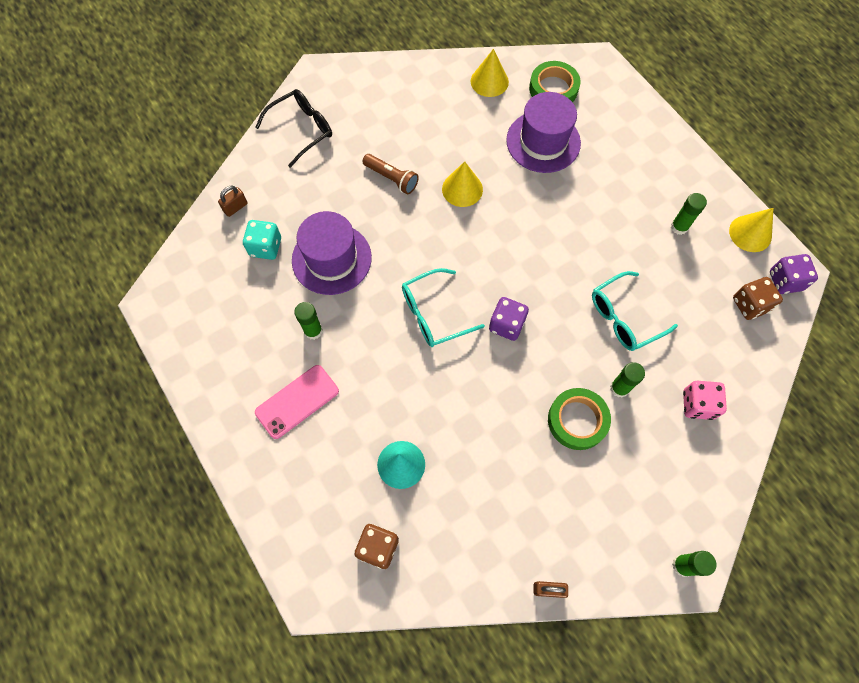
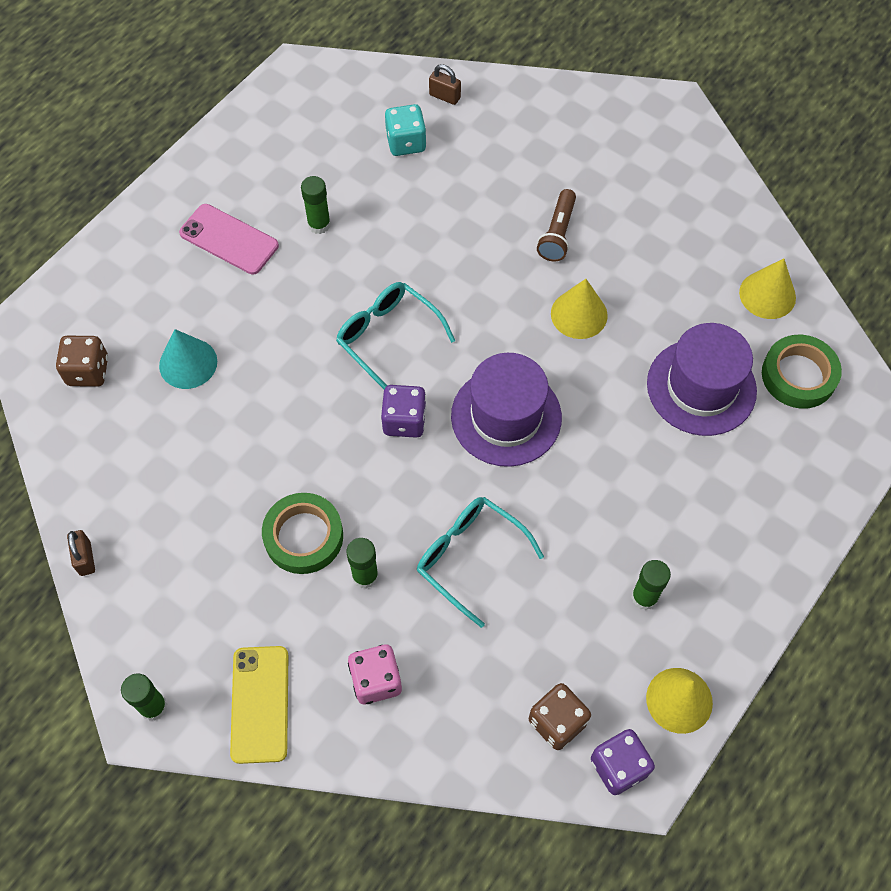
camera: 70 degrees right, 5 degrees down
black glasses [255,89,332,168] -> none
purple hat [292,211,372,295] -> purple hat moved to [451,353,562,467]
none -> yellow phone [230,646,288,764]

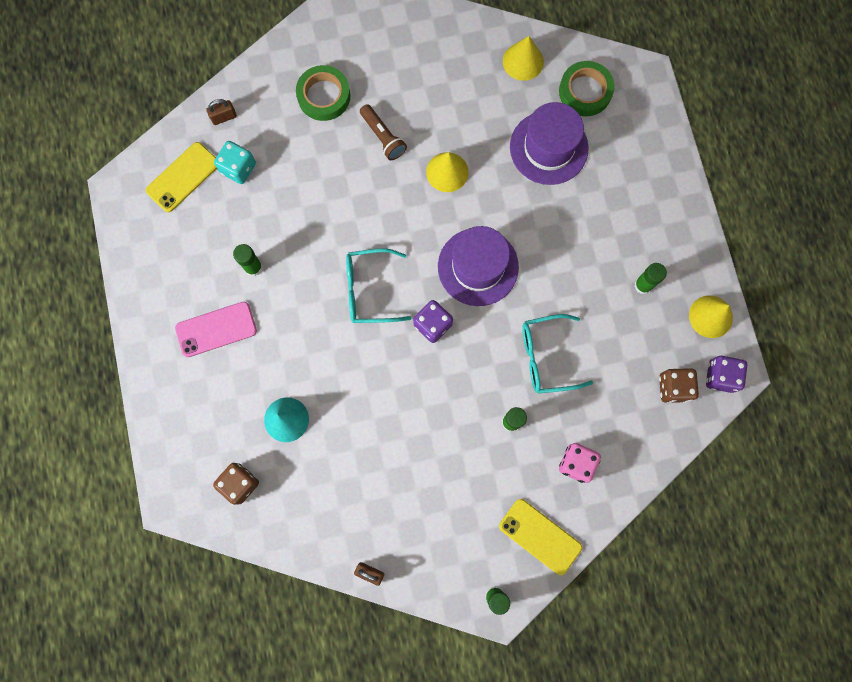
camera: 50 degrees left, 15 degrees up
green tape [262,493,343,574] -> green tape moved to [296,65,350,121]
none -> yellow phone [146,142,217,212]

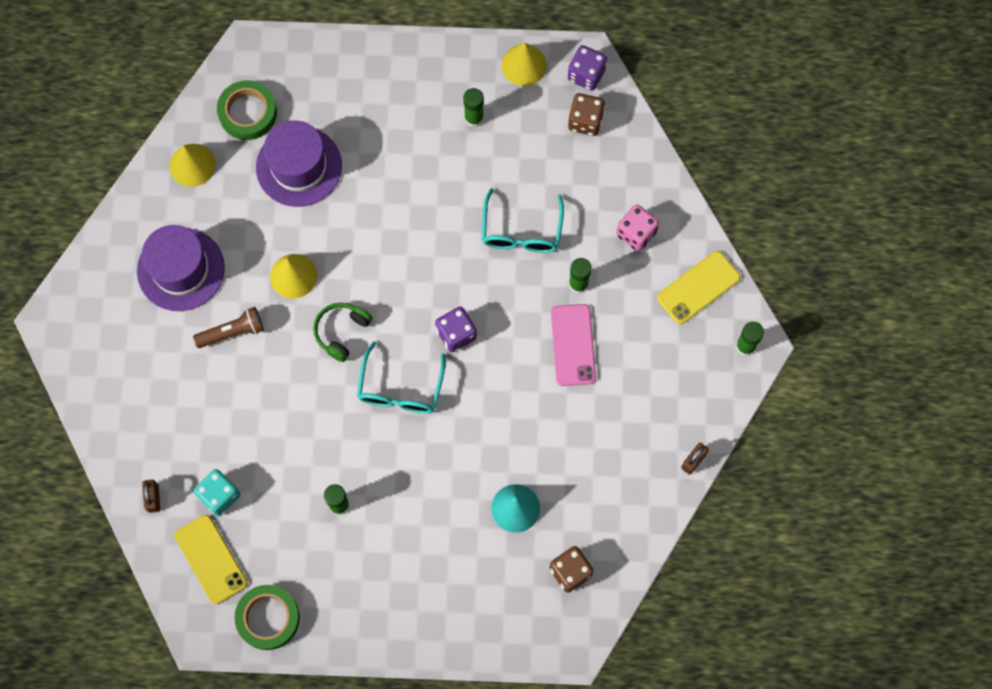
camera: 75 degrees left, 5 degrees down
pink phone [175,302,257,357] -> pink phone moved to [551,304,596,386]
green tape [296,65,350,121] -> green tape moved to [235,585,300,650]
purple hat [438,226,519,306] -> purple hat moved to [137,225,225,311]
none -> green headphones [313,303,373,362]

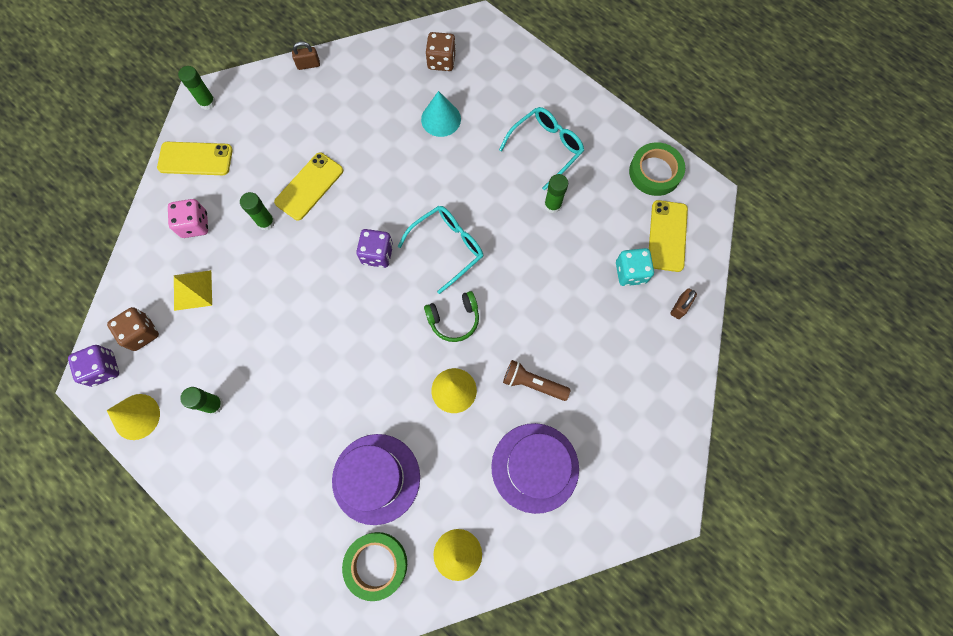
camera: 140 degrees left, 0 degrees up
turquoise glasses [482,188,564,253] -> turquoise glasses moved to [499,107,584,191]
pink phone [551,304,596,386] -> yellow phone [274,152,343,221]
none -> yellow pyramid [174,270,212,311]

